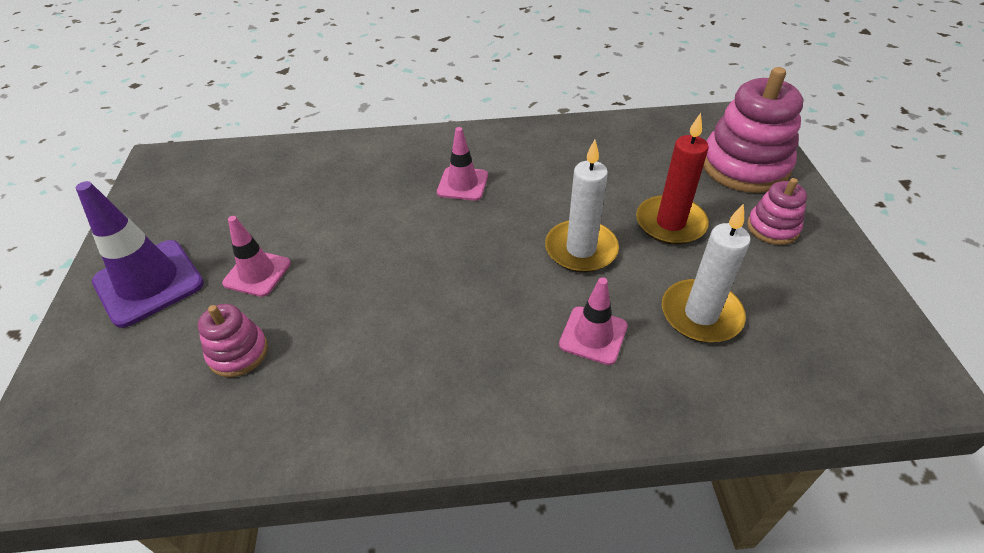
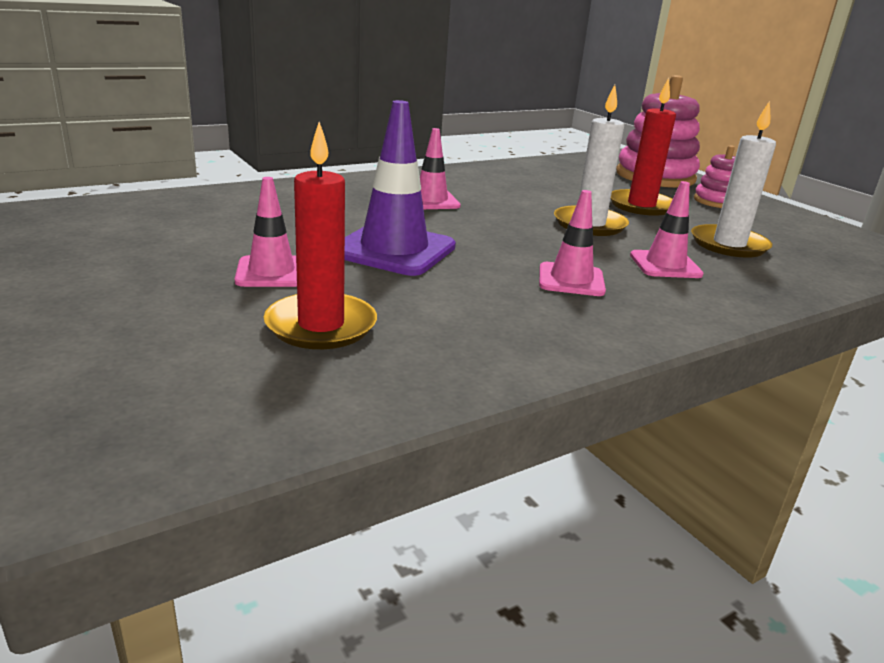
camera: 30 degrees left, 20 degrees down
purple traffic cone [76,181,204,328] -> purple traffic cone moved to [345,100,456,276]
pink stacking toy [198,304,268,377] -> red candle [264,122,377,349]
none -> pink traffic cone [539,190,606,296]

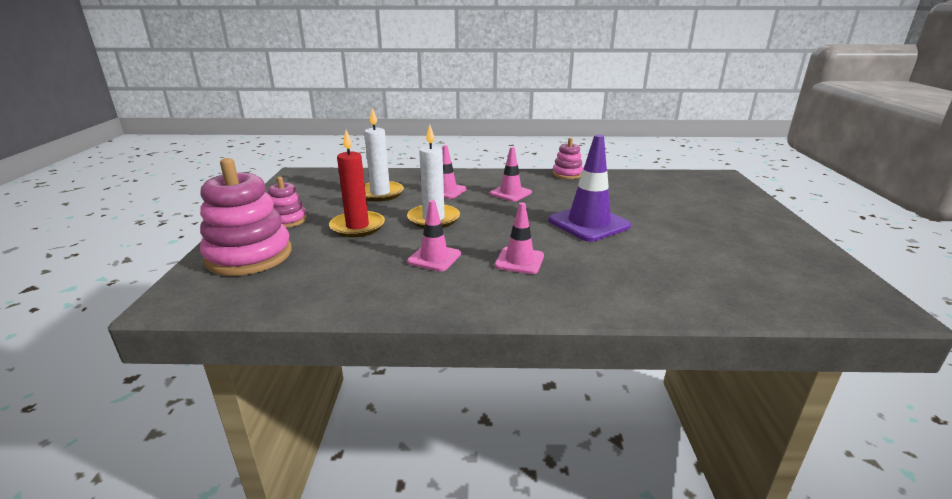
camera: 145 degrees left, 0 degrees up
pink traffic cone [235,177,297,287] -> pink traffic cone moved to [407,200,461,271]
red candle [264,122,377,349] -> none
none -> pink stacking toy [552,138,583,179]

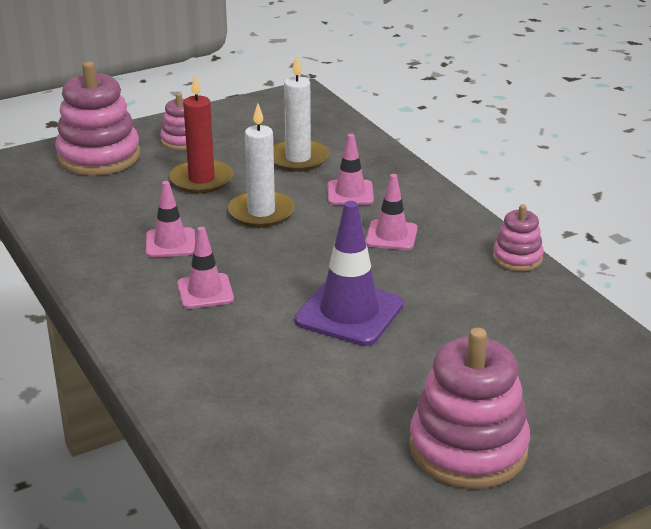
camera: 60 degrees right, 5 degrees up
none -> pink stacking toy [409,328,530,489]

